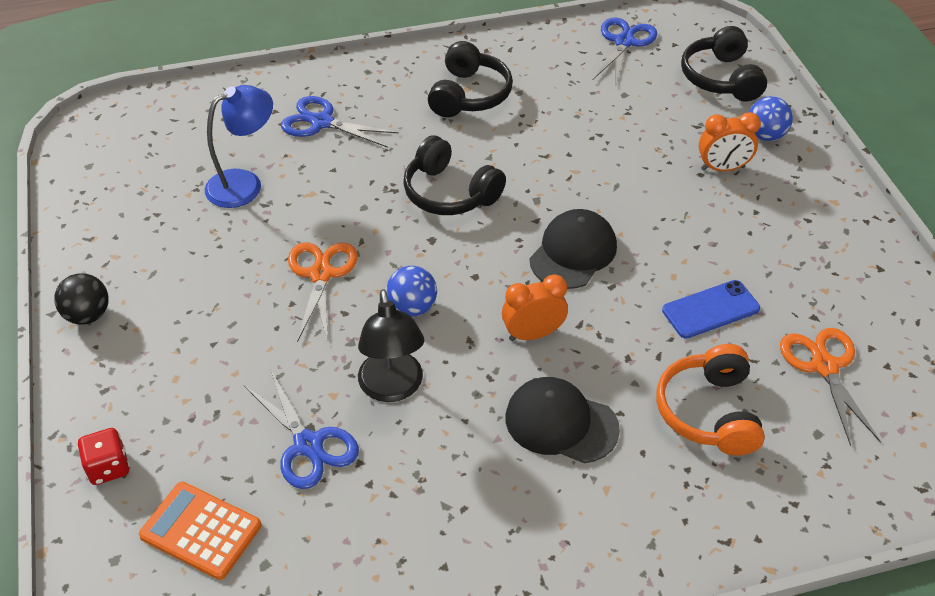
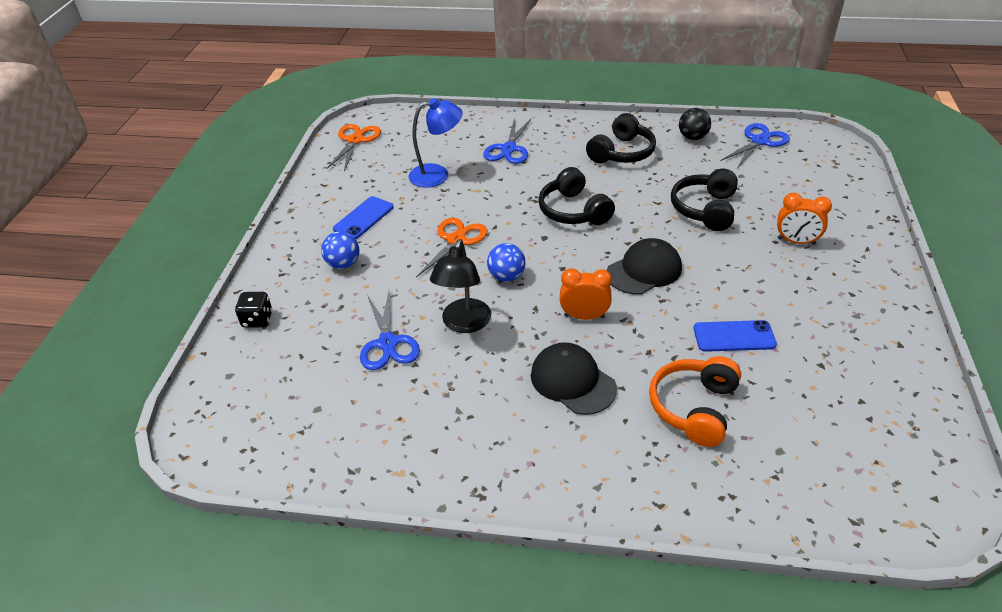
camera: 25 degrees right, 5 degrees down
black ball [54,273,109,325] -> black ball moved to [679,108,711,140]
red dice [77,428,130,485] -> black dice [235,292,272,328]
orange calculator [139,482,261,580] -> none
blue scissors [281,96,399,148] -> blue scissors turned 120 degrees counterclockwise [483,119,531,164]
black headphones [681,26,767,101] -> black headphones moved to [671,169,738,231]
blue ball [749,96,793,141] -> blue ball moved to [321,231,359,269]
orange scissors [780,328,881,446] -> orange scissors moved to [326,124,381,171]
none -> blue phone [333,196,394,239]

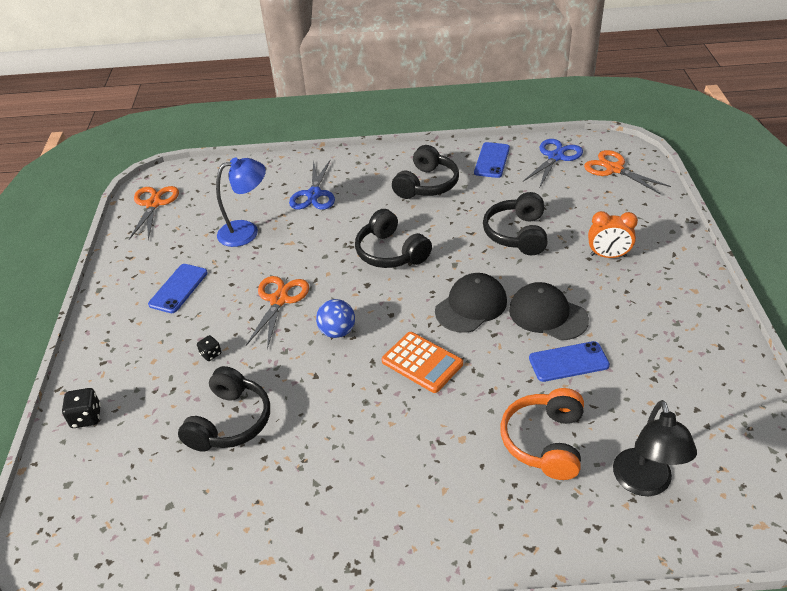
camera: 10 degrees left, 0 degrees up
blue ball [321,231,359,269] -> none
blue scissors [360,292,420,370] -> black headphones [178,366,270,452]
black lamp [430,239,491,333] -> black lamp moved to [613,400,697,496]
black cap [531,342,617,415] -> black cap moved to [509,282,589,340]
orange clock [560,268,612,320] -> orange calculator [382,332,463,393]
black ball [679,108,711,140] -> blue phone [474,142,510,178]
none -> black dice [197,335,221,361]
none -> orange scissors [584,150,671,195]

